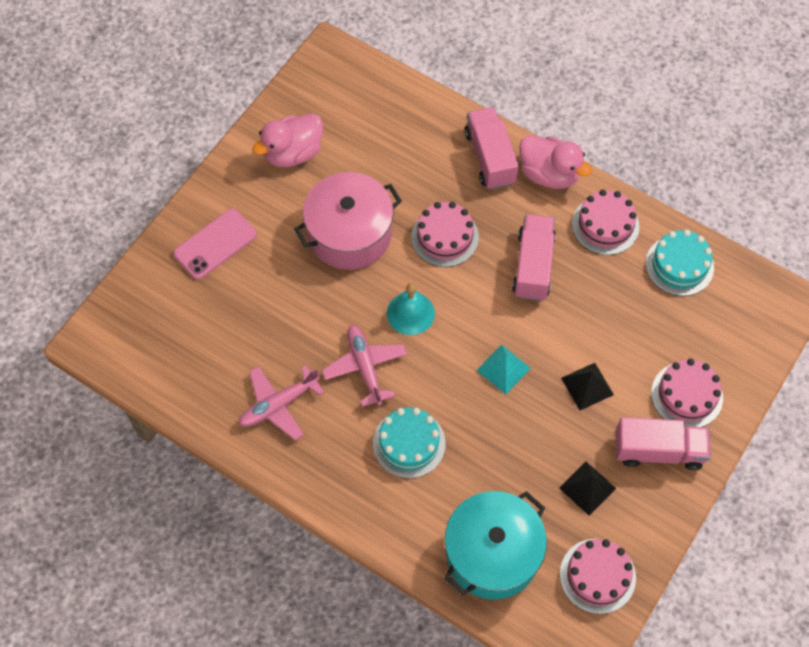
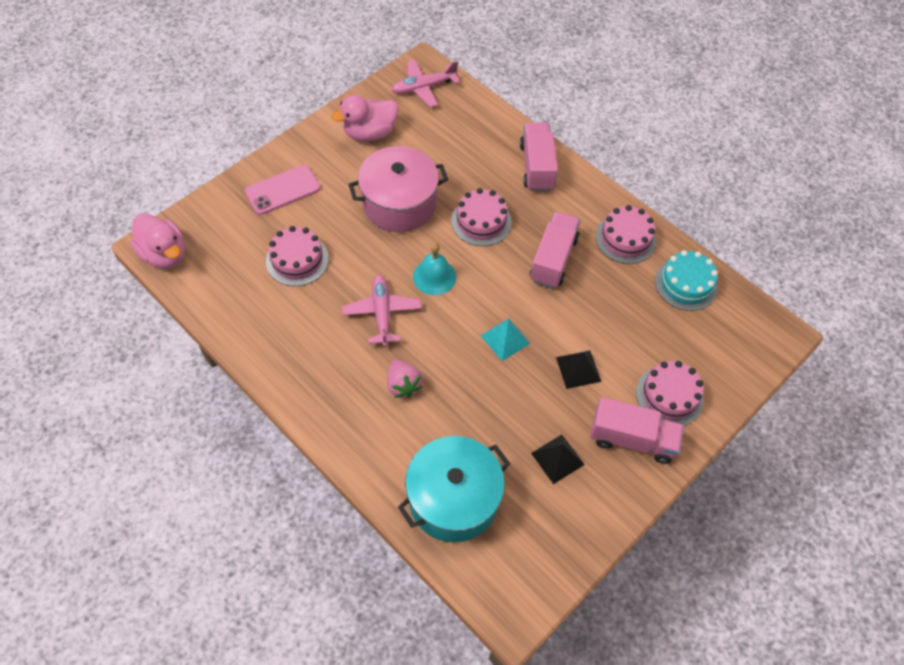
camera: 10 degrees right, 5 degrees down
pink plane [238,365,325,440] -> pink plane moved to [391,59,460,107]
turquoise cake [373,407,446,478] -> pink strawberry [387,360,422,398]
pink duck [519,135,592,189] -> pink duck moved to [130,213,185,269]
pink cake [560,539,636,614] -> pink cake moved to [266,226,329,286]

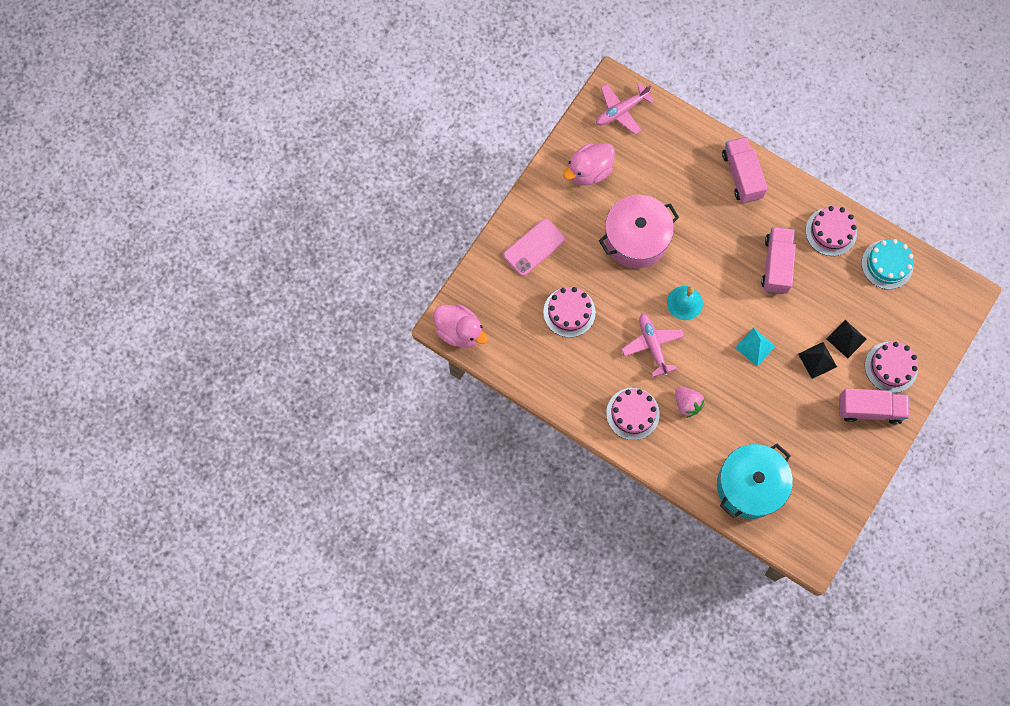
camera: 10 degrees left, 15 degrees up
pink cake [451,188,512,246] -> pink cake moved to [606,388,660,440]
black pyramid [531,435,585,484] -> black pyramid moved to [827,320,867,358]

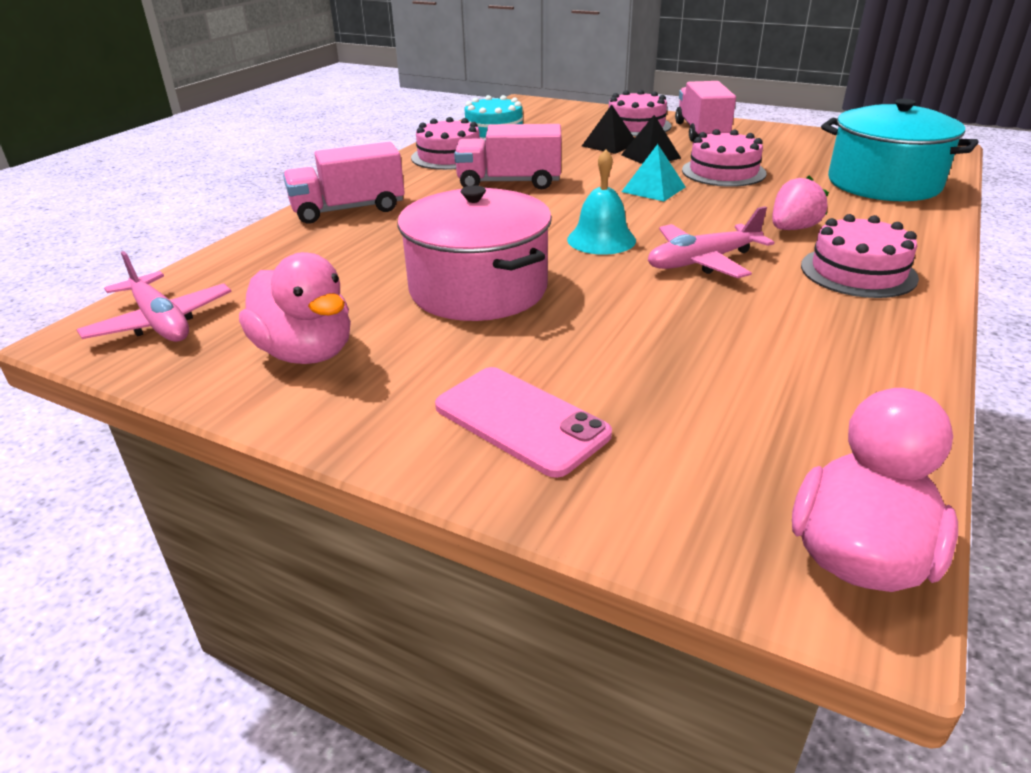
camera: 95 degrees left, 40 degrees down
pink cake [543,287,596,337] -> pink cake moved to [682,129,767,187]

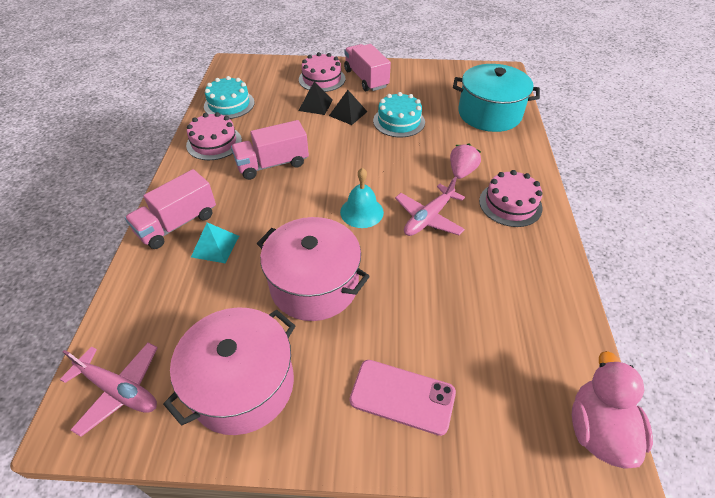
camera: 25 degrees left, 15 degrees up
pink duck [239,252,351,364] -> pink pot [163,307,295,435]
turquoise pyramid [622,144,686,201] -> turquoise pyramid moved to [191,222,239,264]
pink cake [682,129,767,187] -> turquoise cake [373,92,425,137]

